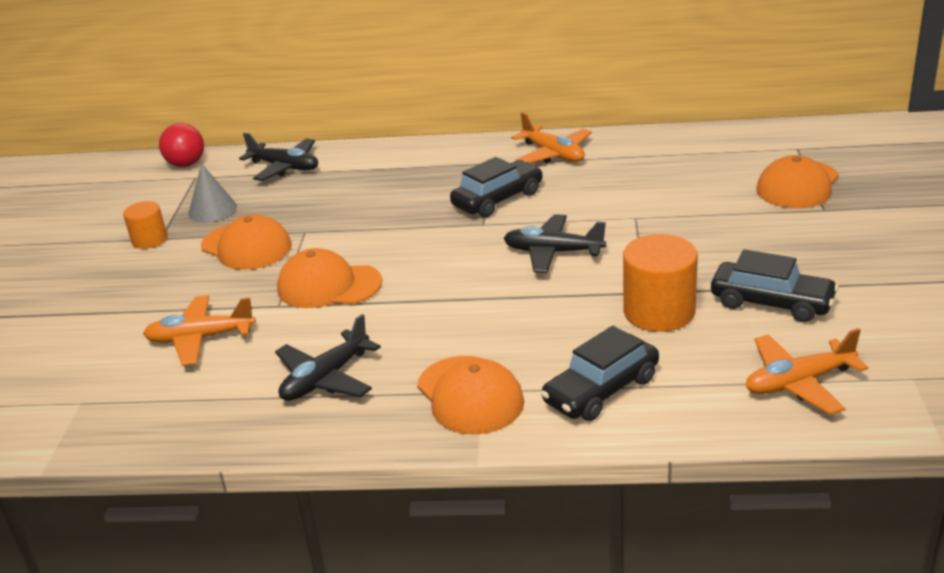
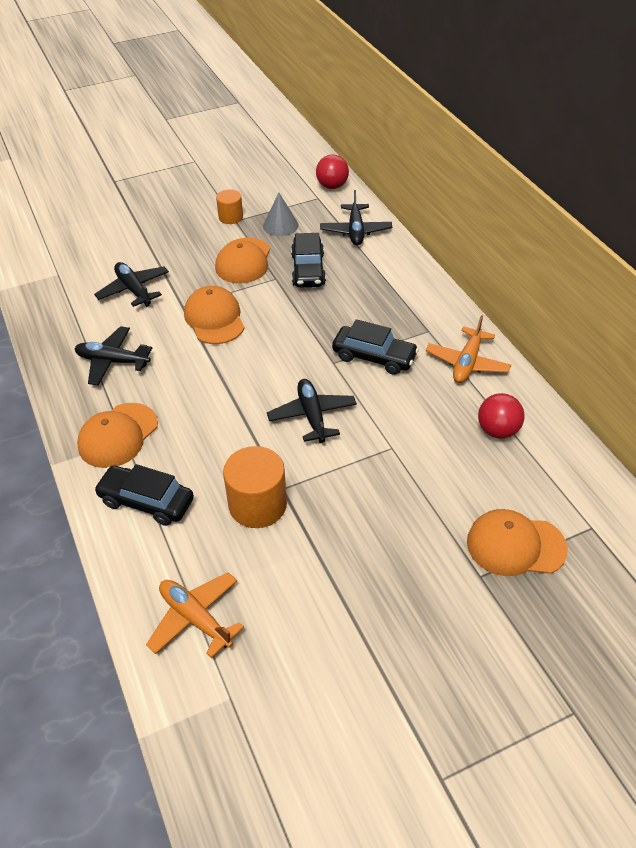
camera: 60 degrees right, 15 degrees up
orange plane [143,295,256,366] -> black plane [94,262,169,307]
black car [711,249,839,322] -> black car moved to [291,233,326,288]
none -> red ball [478,393,525,439]

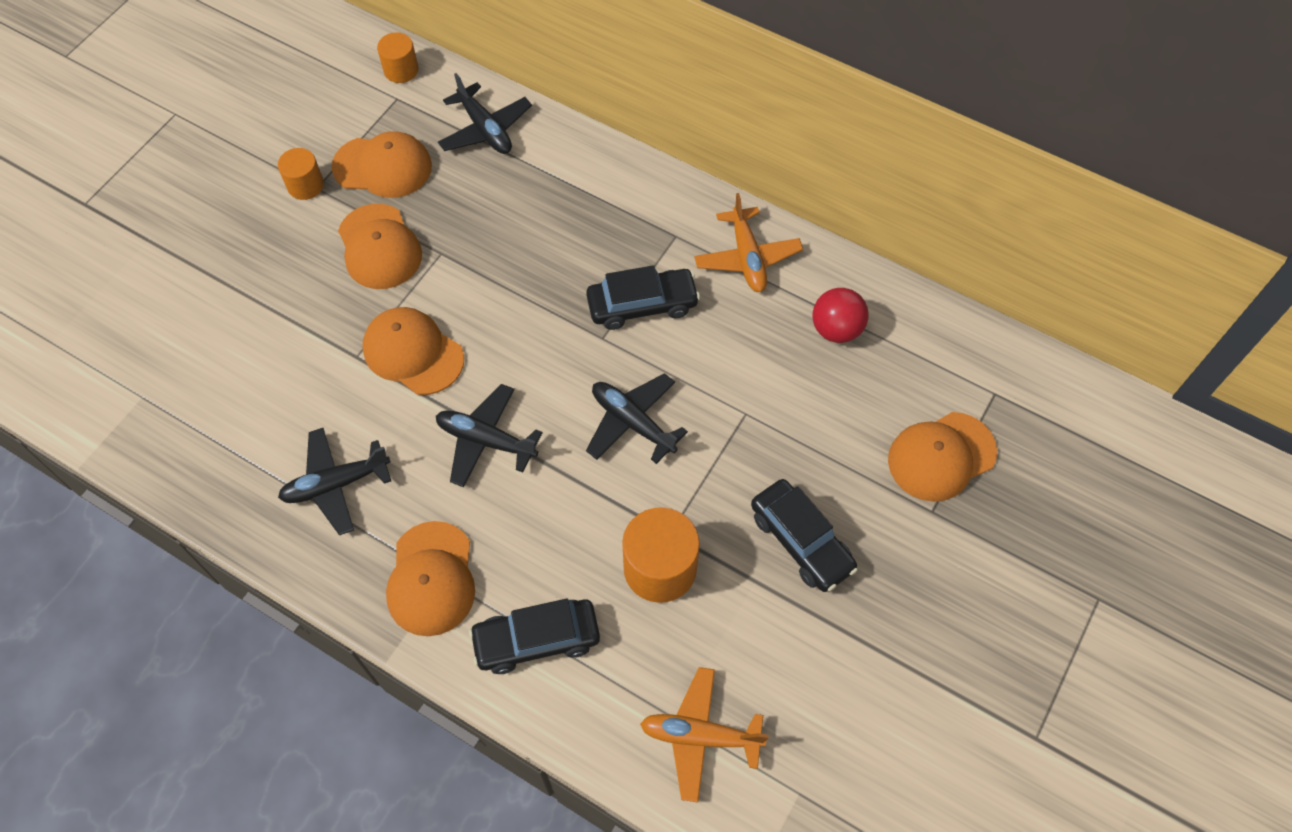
camera: 35 degrees left, 15 degrees up
black plane [94,262,169,307] -> black plane moved to [436,384,543,487]
grey cone [263,193,299,236] -> orange cap [332,131,432,198]
black car [291,233,326,288] -> black car moved to [751,479,858,592]
red ball [316,154,349,189] -> orange cylinder [377,32,419,83]

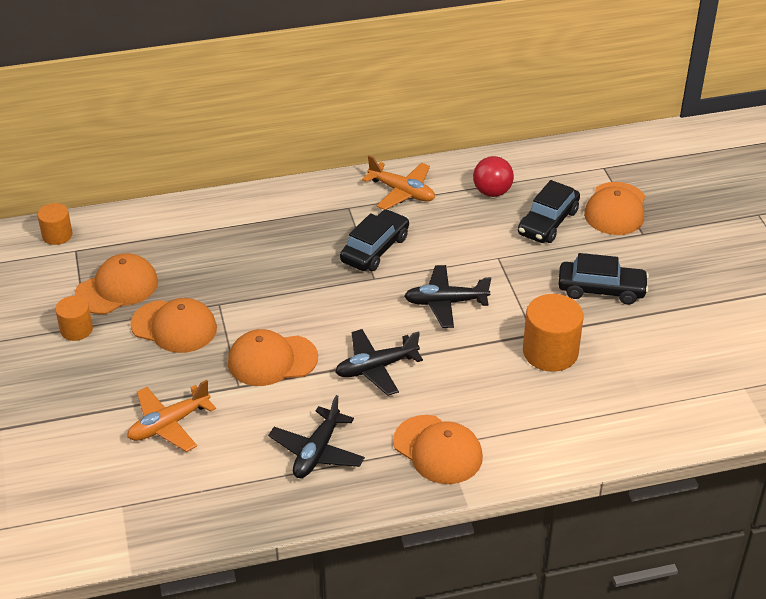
camera: 45 degrees left, 20 degrees down
black plane [438,73,532,154] -> none
black car [469,599,600,674] -> black car moved to [518,180,580,243]
orange plane [640,667,769,803] -> orange plane moved to [127,380,216,452]

